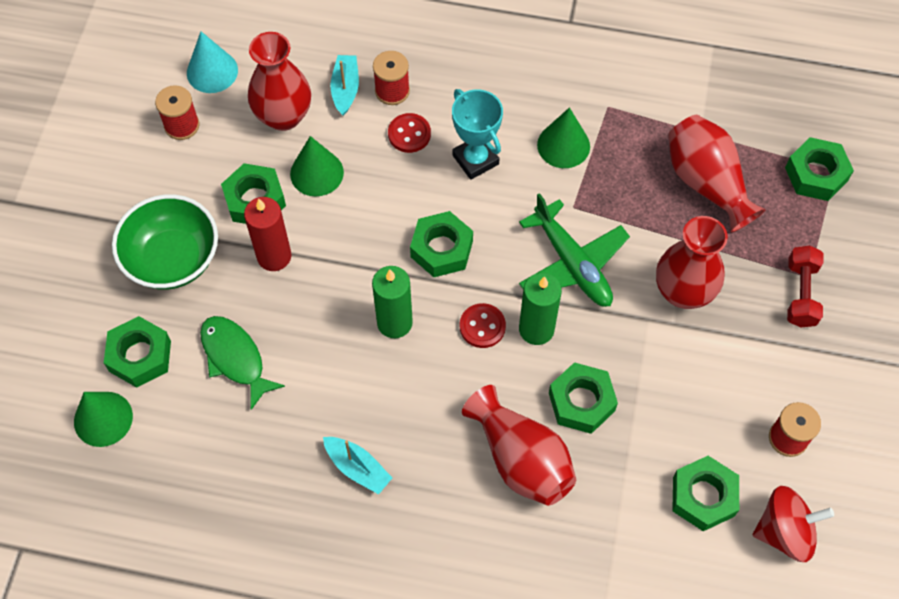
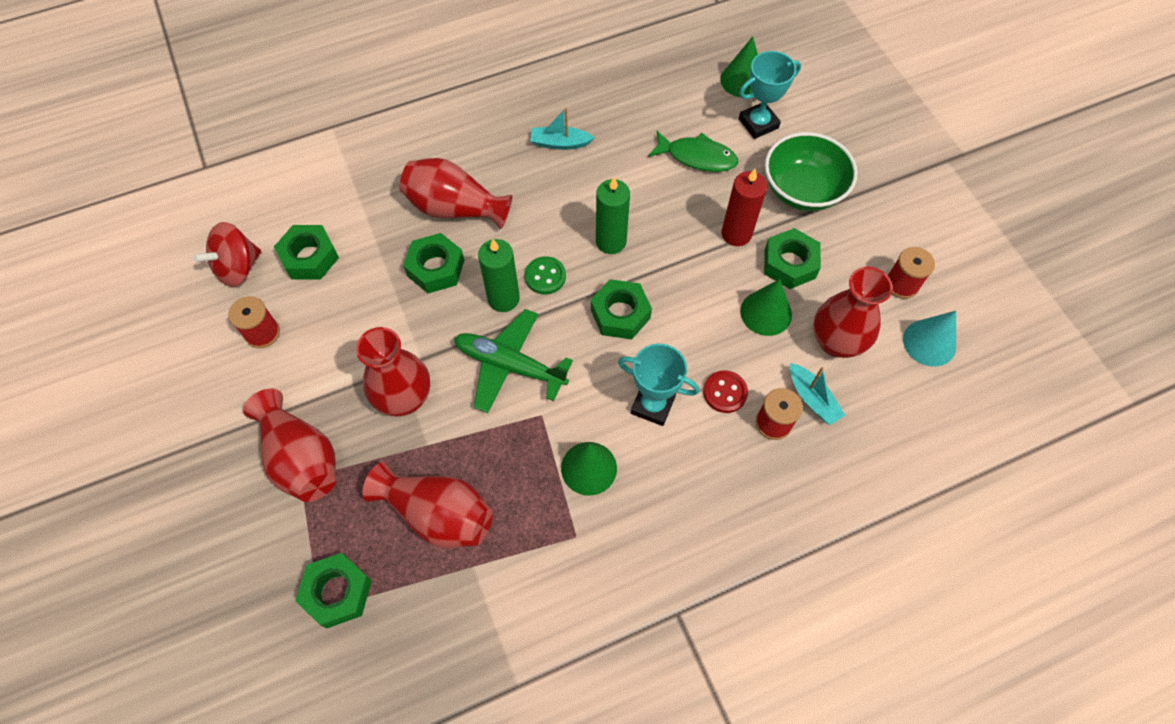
camera: 145 degrees right, 0 degrees up
green nut [104,316,171,388] -> turquoise trophy [739,51,801,139]
red button [460,303,506,348] -> green button [525,256,566,294]
red dumbbell [787,246,823,328] -> red vase [243,389,336,502]

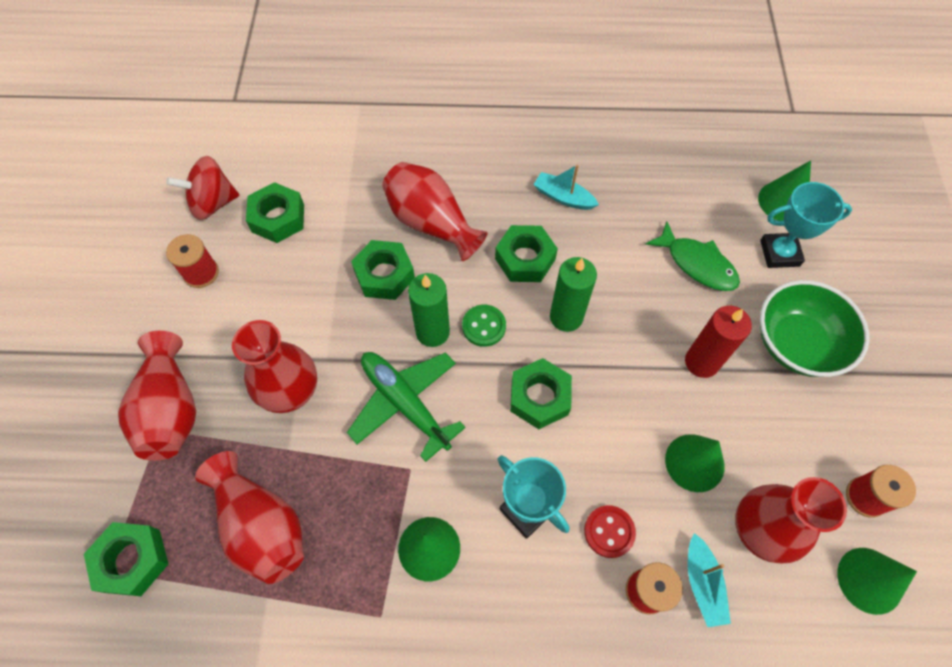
camera: 25 degrees right, 0 degrees up
green nut [764,228,821,289] -> green nut moved to [495,225,558,282]
turquoise cone [903,311,956,367] -> green cone [837,548,917,615]

